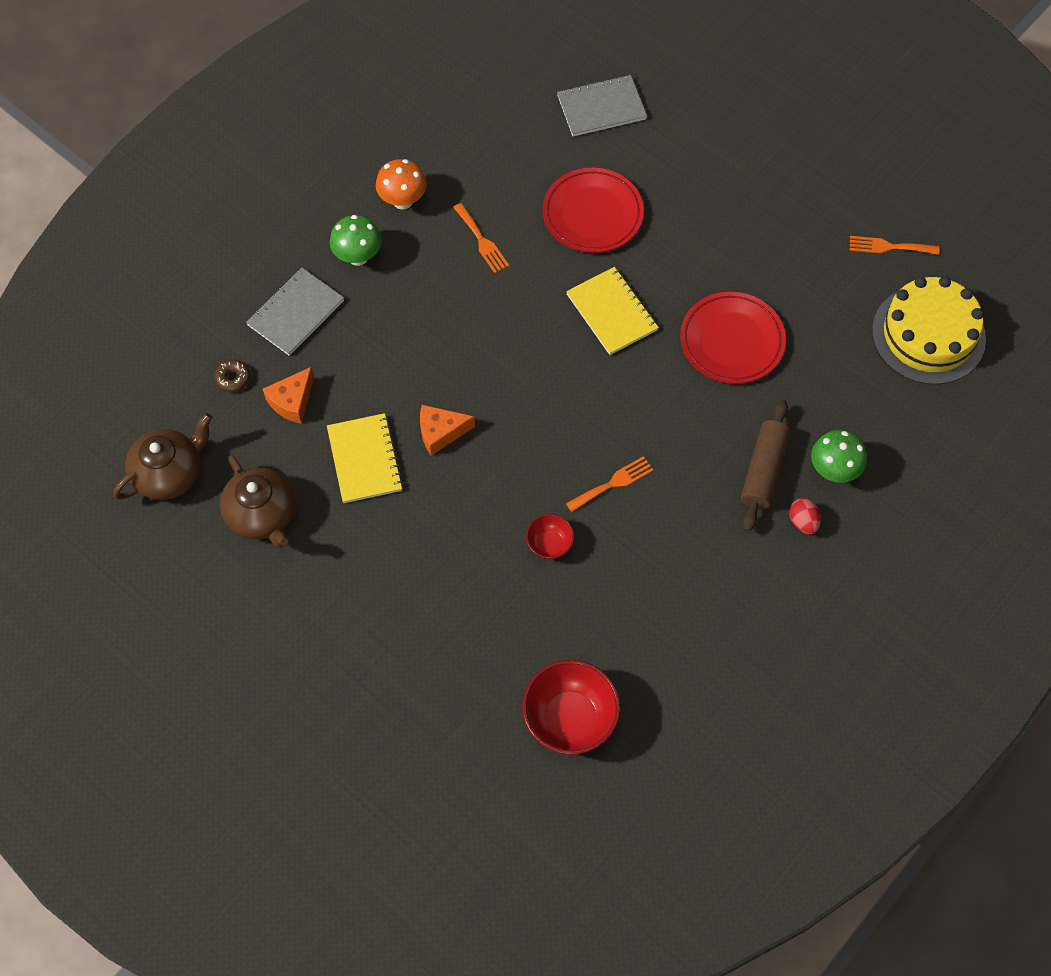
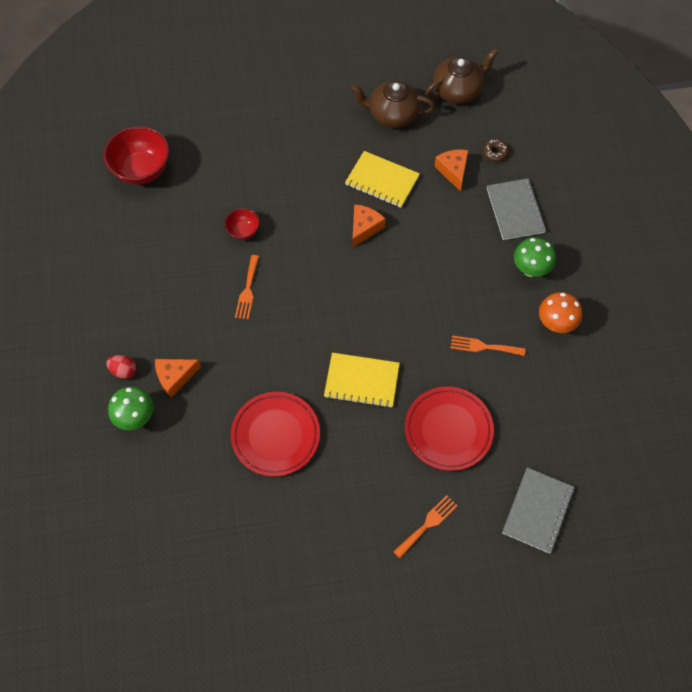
camera: 130 degrees right, 0 degrees up
brown teapot [113,413,212,500] -> brown teapot turned 120 degrees counterclockwise [425,48,498,104]
brown rolling pin [741,400,791,532] -> orange cheese [155,359,201,398]
orange fork [850,236,939,255] -> orange fork moved to [393,495,458,558]
yellow cake [872,276,986,385] -> none

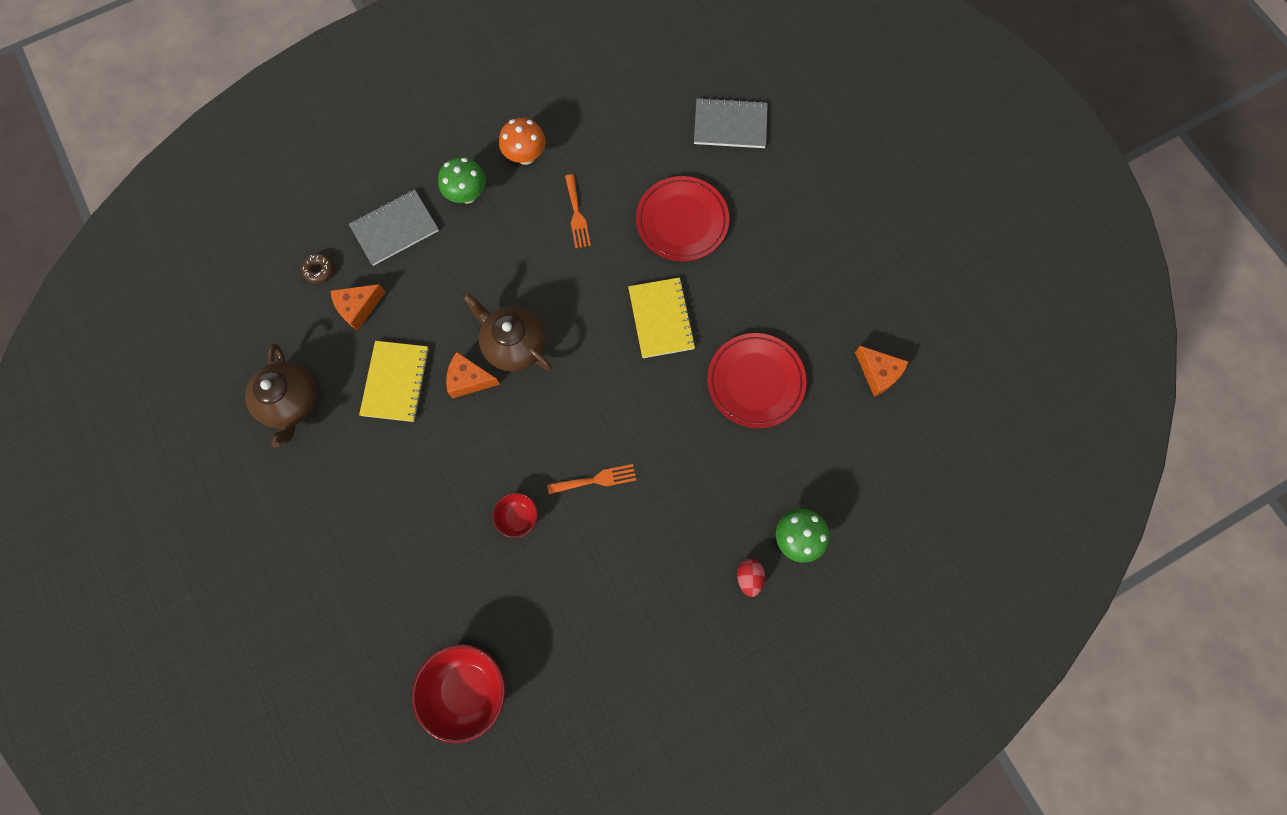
camera: 110 degrees left, 10 degrees up
orange cheese [155,359,201,398] -> orange cheese moved to [855,346,909,396]
orange fork [393,495,458,558] -> none
brown teapot [425,48,498,104] -> brown teapot moved to [463,293,552,371]

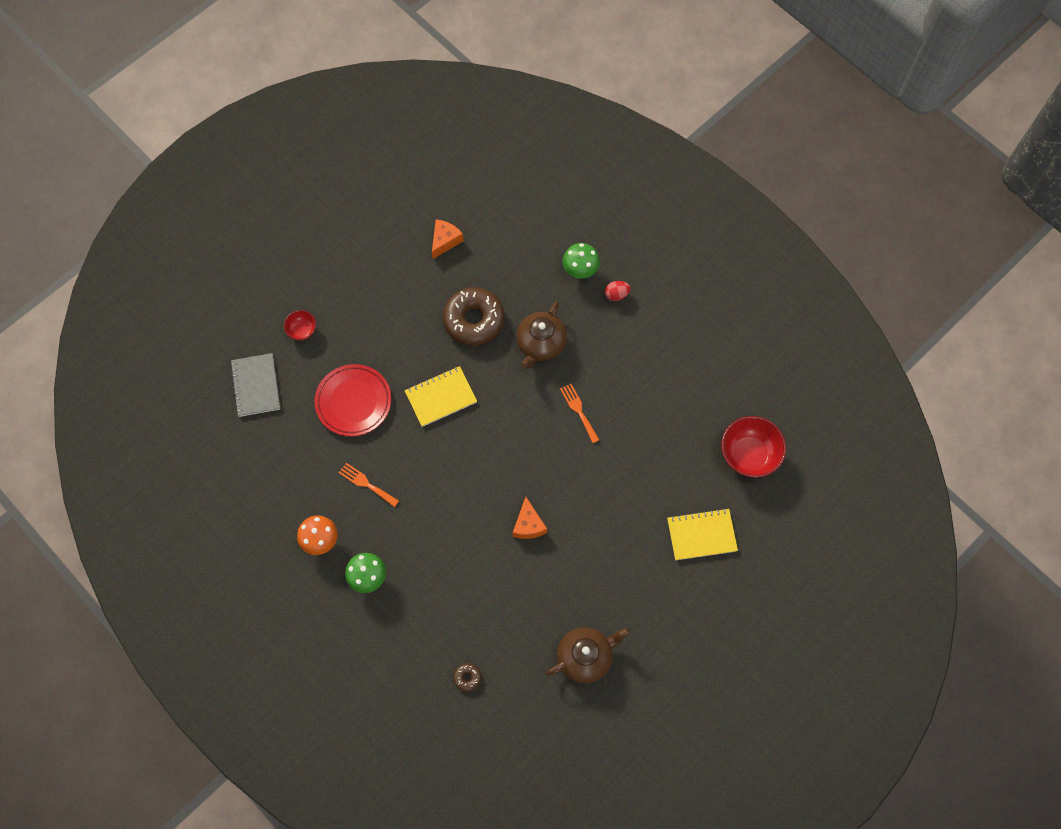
camera: 105 degrees left, 5 degrees down
orange cheese [331,284,386,331] -> none
grey notebook [349,190,439,266] -> none
yellow notebook [359,341,429,422] -> yellow notebook moved to [667,508,738,560]
brown teapot [463,293,552,371] -> brown teapot moved to [516,301,567,369]
red bowl [493,493,538,538] -> red bowl moved to [284,310,316,341]
orange fork [565,174,591,248] -> orange fork turned 120 degrees counterclockwise [339,463,399,507]
red plate [707,333,807,428] -> brown donut [443,287,505,346]

